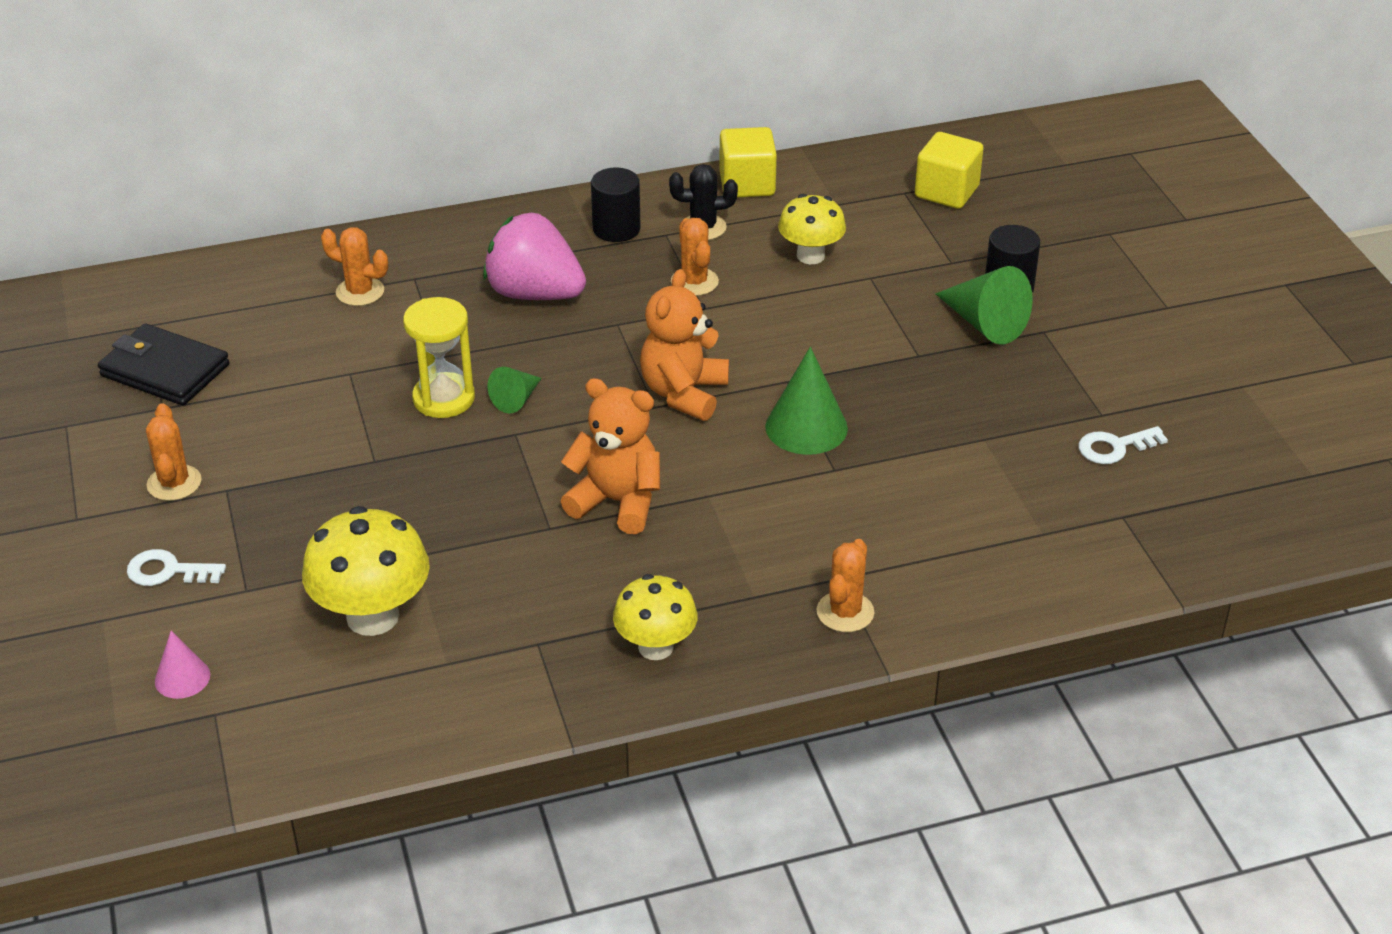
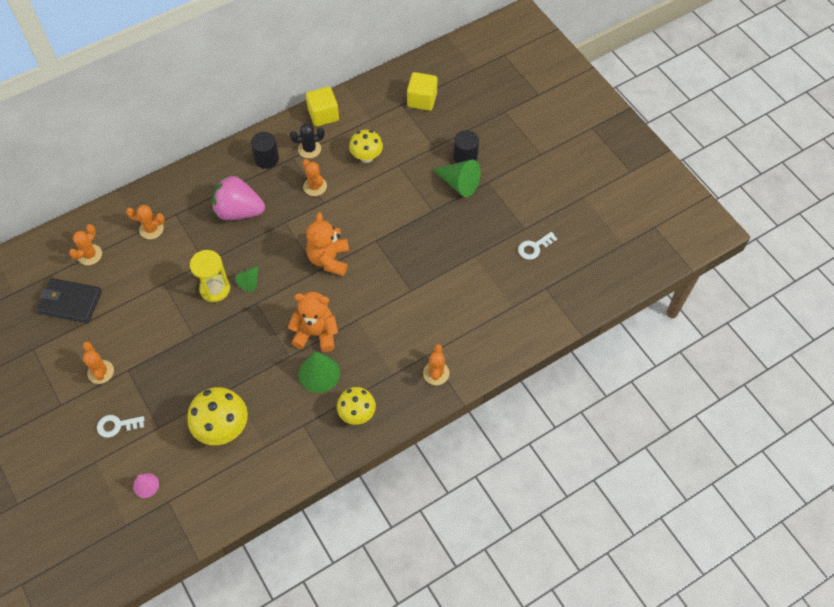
camera: 15 degrees left, 20 degrees up
green cone [765,347,848,455] -> green cone moved to [299,351,340,393]
none -> orange cactus [69,224,102,265]

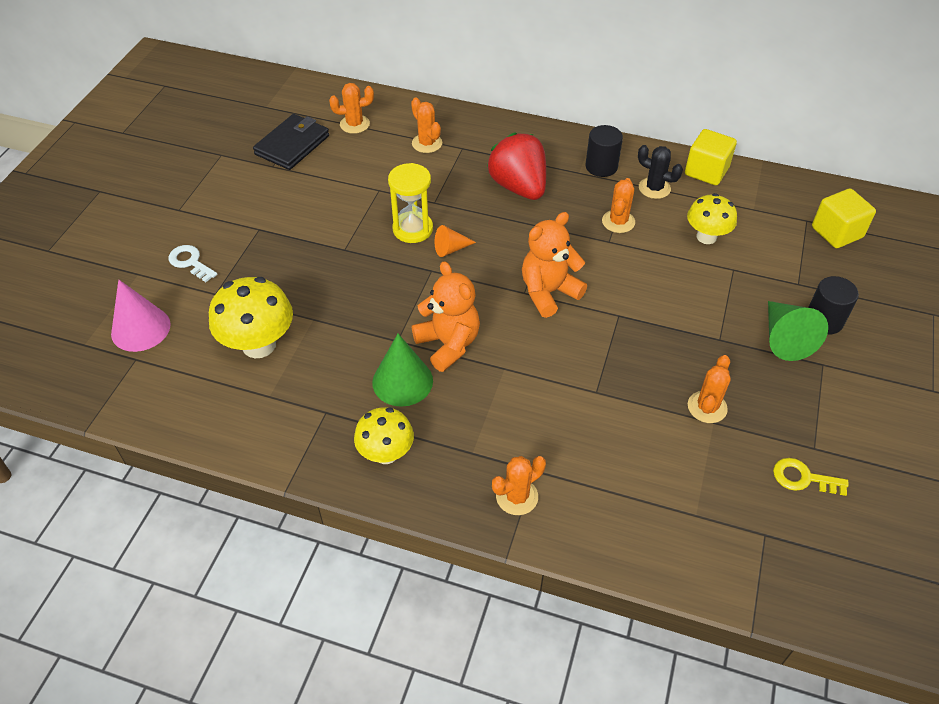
camera: 50 degrees right, 10 degrees down
black wallet [37,278,102,323] -> black wallet turned 60 degrees clockwise [253,114,329,170]
orange cactus [83,342,114,384] -> orange cactus moved to [688,355,731,423]
pink cone [133,473,159,498] -> pink cone [111,280,171,352], size x1.71
pink strawberry [212,175,265,220] -> red strawberry [487,133,546,200]
green cone [235,265,259,292] -> orange cone [435,225,476,257]
white key [518,232,557,260] -> yellow key [773,458,849,496]

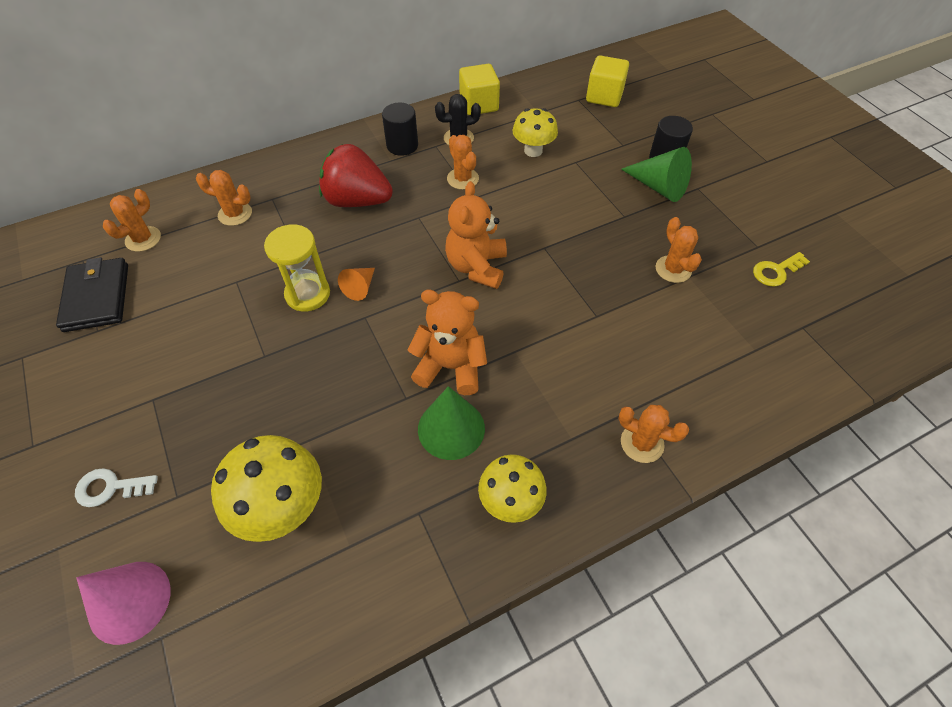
camera: 45 degrees left, 5 degrees up
orange cactus [492,456,546,515] -> orange cactus turned 75 degrees counterclockwise [618,405,689,463]

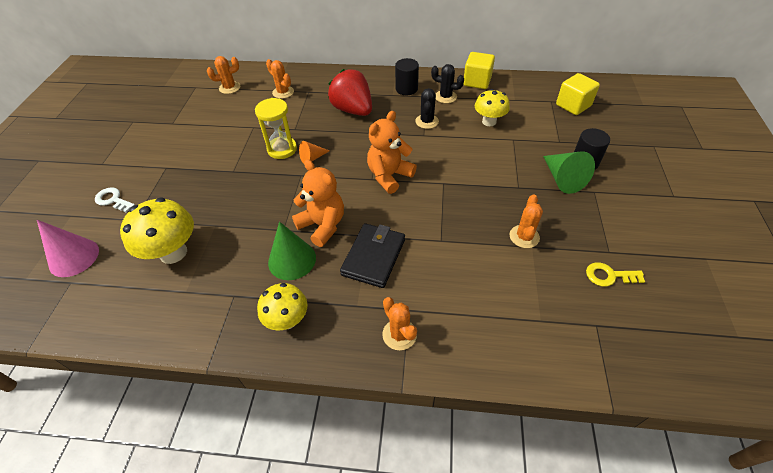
camera: 35 degrees right, 5 degrees down
black wallet [56,257,128,332] -> black wallet moved to [340,223,405,288]
orange cactus [447,135,479,190] -> black cactus [415,88,439,129]

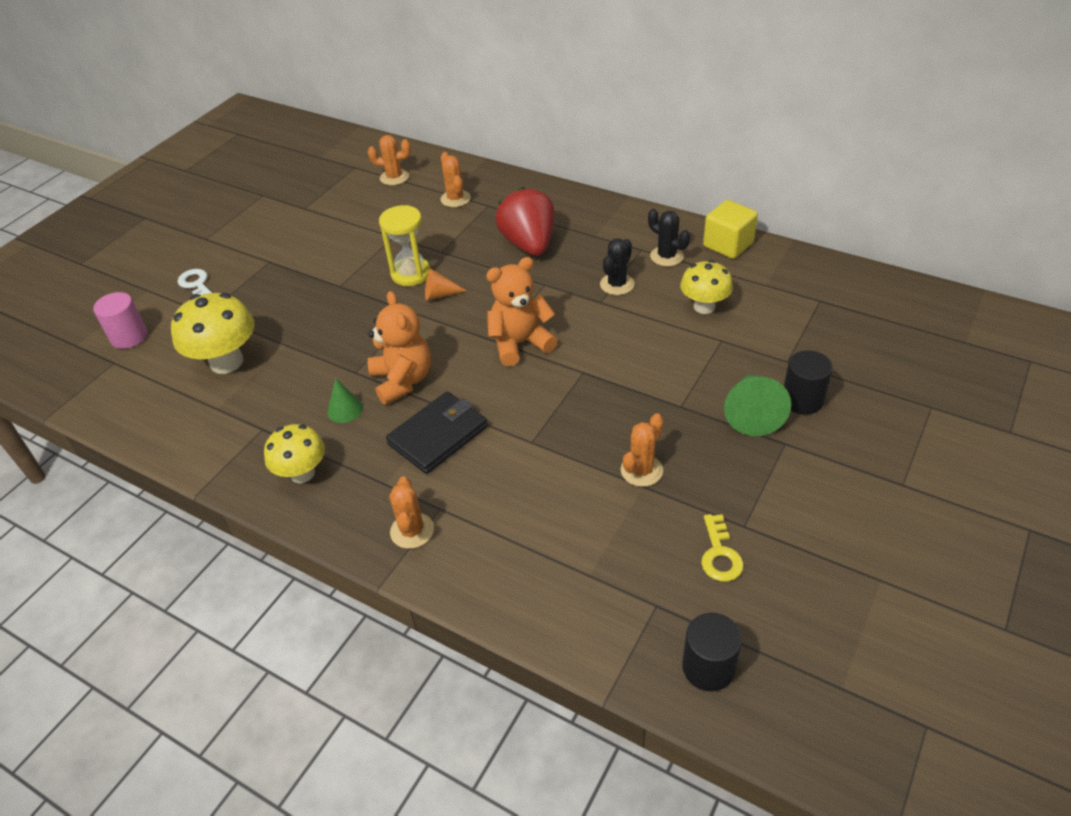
camera: 25 degrees right, 5 degrees down
pink cone [37,220,99,277] -> pink cylinder [93,292,147,349]
green cone [268,222,316,280] -> green cone [327,378,363,423], size x0.58
black cylinder [395,58,419,95] -> black cylinder moved to [682,613,742,691]
yellow cube [556,73,600,115] -> none
yellow key [586,262,645,287] -> yellow key turned 120 degrees counterclockwise [701,514,744,582]

